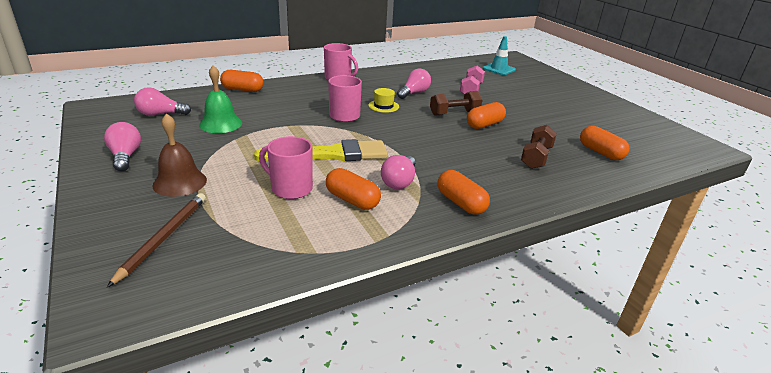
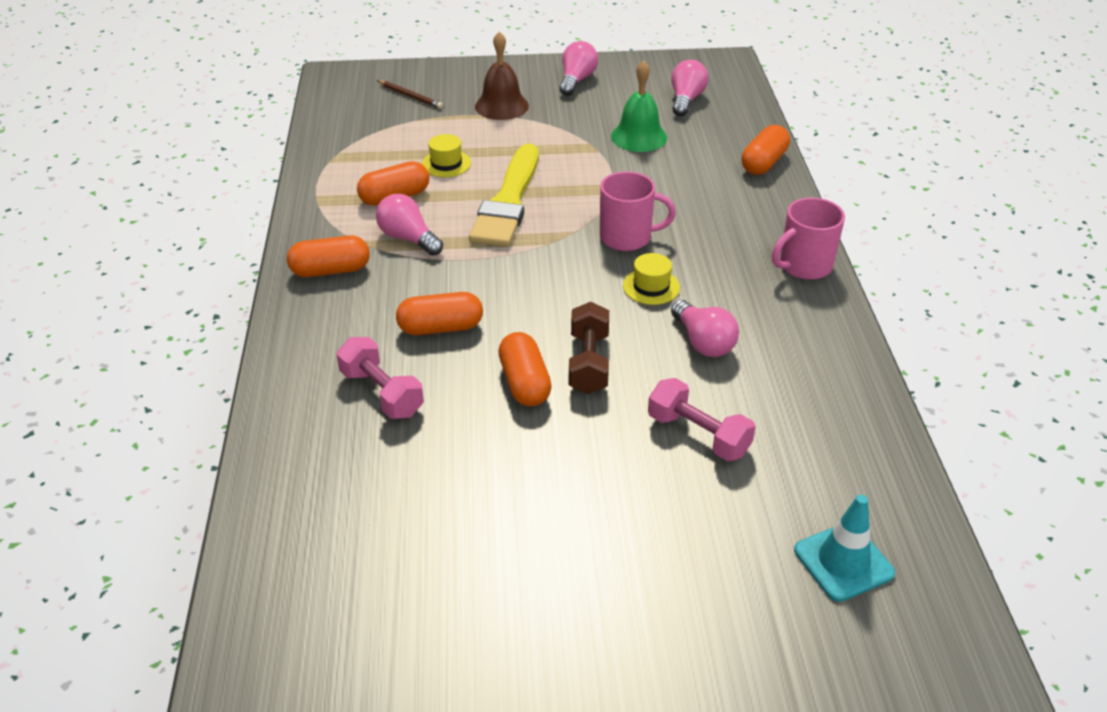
camera: 115 degrees right, 10 degrees up
pink light bulb [104,122,141,171] -> pink light bulb turned 75 degrees counterclockwise [559,41,598,96]
brown pencil [107,193,206,288] -> brown pencil [377,80,443,109], size x0.65
pink mug [259,136,313,199] -> yellow hat [422,134,471,177]
brown dumbbell [521,125,557,169] -> pink dumbbell [336,337,424,419]
orange capsule [580,126,629,160] -> orange capsule moved to [396,292,483,335]

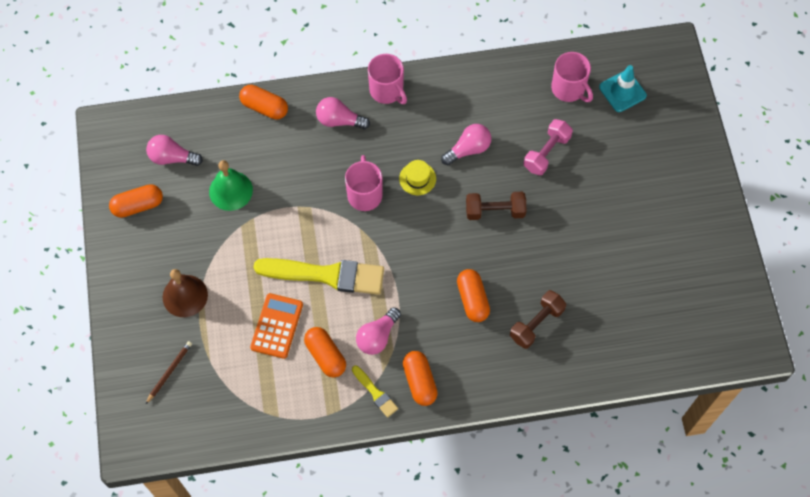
camera: 95 degrees left, 25 degrees up
pink dumbbell [336,337,424,419] -> brown dumbbell [510,290,566,349]
yellow hat [422,134,471,177] -> orange calculator [250,293,303,359]
orange capsule [498,332,552,406] -> orange capsule moved to [109,184,163,218]
pink light bulb [559,41,598,96] -> pink light bulb moved to [316,97,370,129]
none -> yellow brush [352,365,398,417]
none -> pink mug [551,52,593,102]

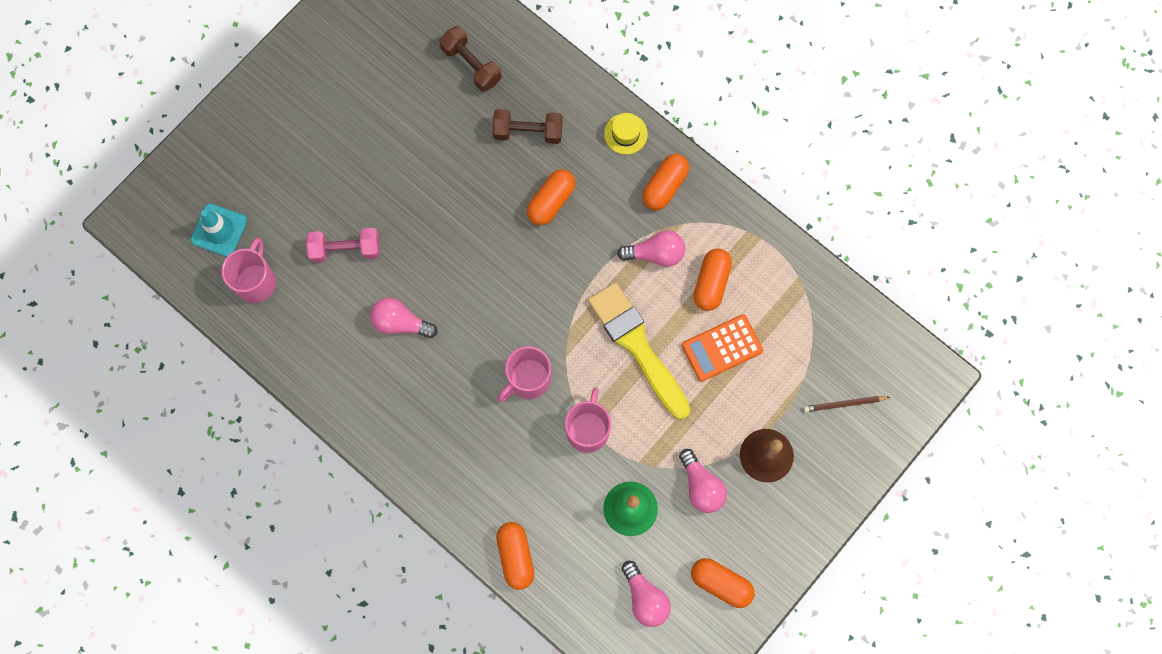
camera: 130 degrees left, 10 degrees up
pink light bulb [316,97,370,129] -> pink light bulb moved to [679,449,727,513]
yellow brush [352,365,398,417] -> none
pink mug [368,54,407,104] -> pink mug moved to [565,387,611,453]
yellow hat [399,160,436,195] -> yellow hat moved to [604,113,648,155]
brown dumbbell [466,192,526,220] -> brown dumbbell moved to [439,26,502,92]

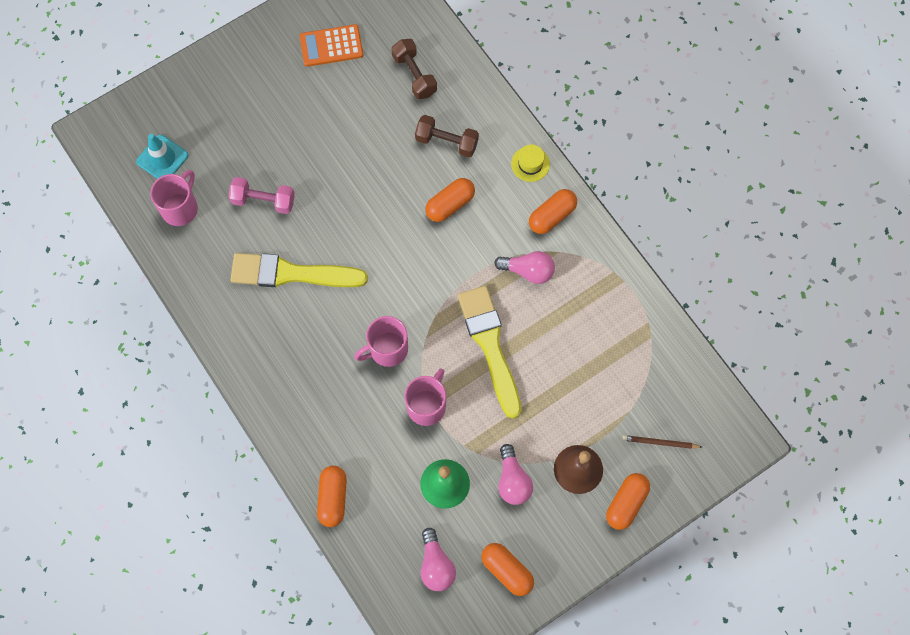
camera: 15 degrees right, 5 degrees down
pink light bulb [370,298,438,338] -> yellow brush [230,253,368,287]
orange calculator [682,314,763,382] -> orange calculator moved to [299,24,363,67]
orange capsule [694,249,732,311] -> orange capsule moved to [606,473,650,530]

